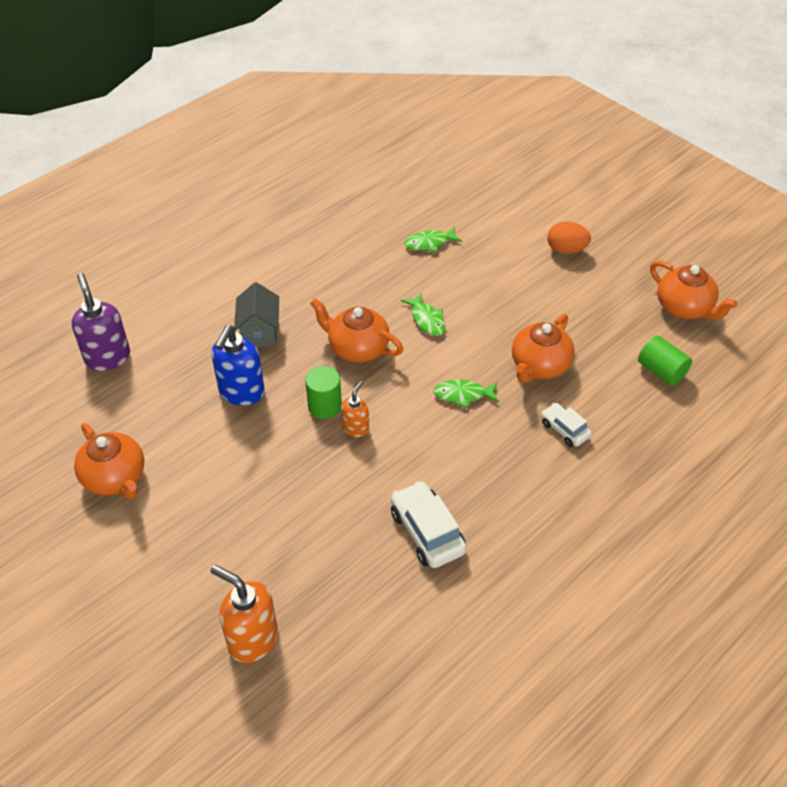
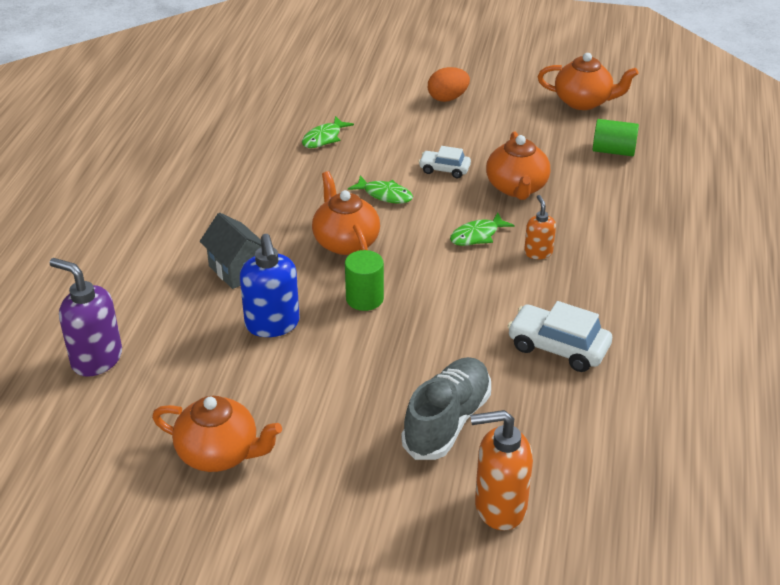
camera: 35 degrees left, 10 degrees down
orange teapot [310,298,403,363] -> orange teapot turned 75 degrees clockwise [312,171,380,255]
orange soap dispenser [341,381,369,437] -> orange soap dispenser moved to [524,195,556,259]
white car [541,403,592,447] -> white car moved to [419,146,471,178]
none -> grey shoe [401,357,491,460]

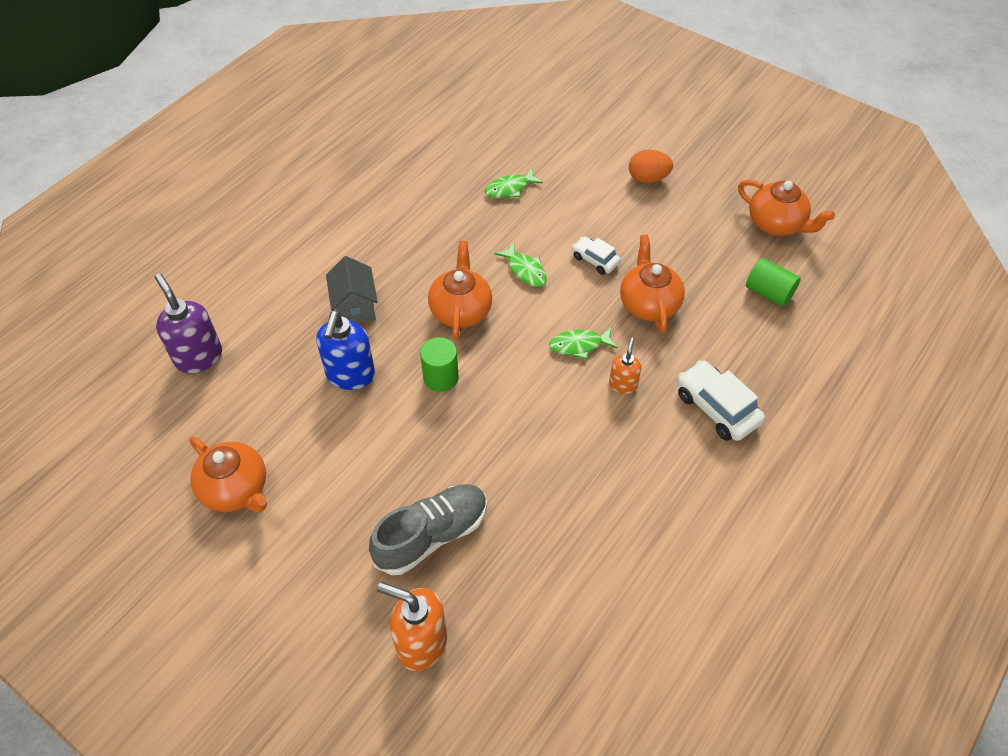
camera: 25 degrees right, 15 degrees up
orange teapot [486,131,550,200] -> orange teapot turned 150 degrees clockwise [620,235,685,333]
white car [507,301,612,372] -> white car moved to [677,360,765,441]

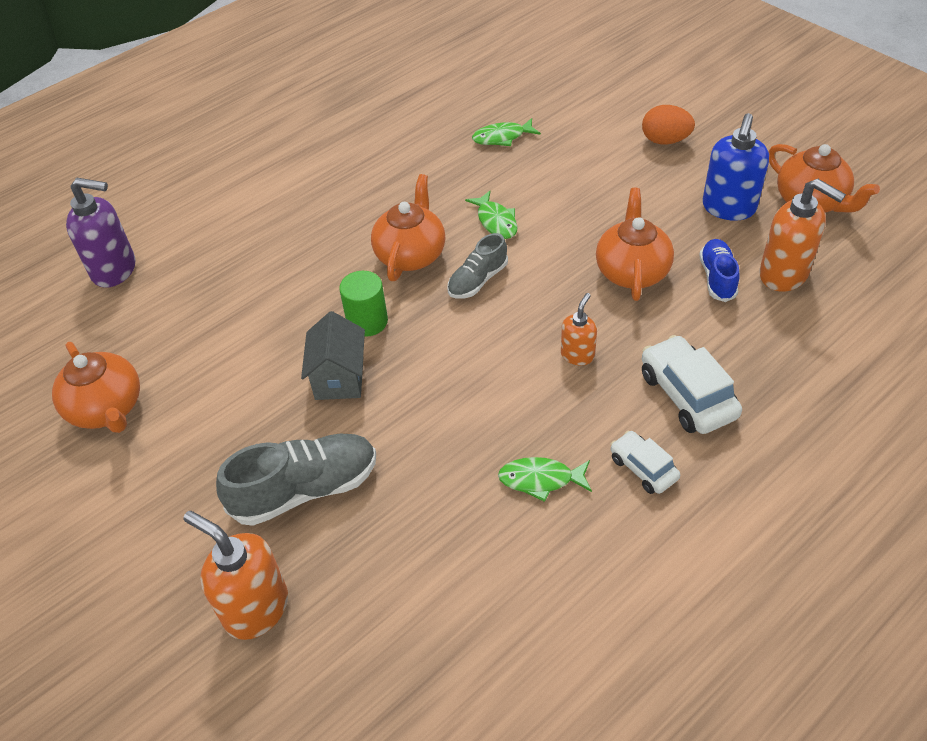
camera: 15 degrees right, 5 degrees down
purple soap dispenser [154,273,222,374] -> purple soap dispenser turned 120 degrees clockwise [66,178,135,288]
blue soap dispenser [316,311,375,390] -> blue soap dispenser moved to [702,113,769,221]
grey house [326,256,378,323] -> grey house moved to [301,311,365,400]
green fish [549,328,618,360] -> green fish moved to [498,457,592,502]
white car [572,236,621,275] -> white car moved to [611,431,680,494]
green cylinder [746,258,801,307] -> orange soap dispenser [759,179,846,292]
none -> grey shoe [448,233,508,299]
none -> blue shoe [699,239,740,302]

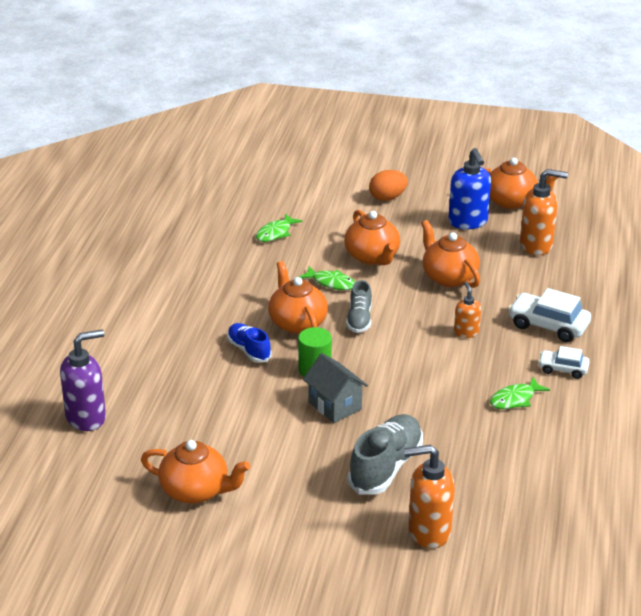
camera: 40 degrees left, 15 degrees down
blue shoe [699,239,740,302] -> blue shoe moved to [227,323,271,363]
none -> orange teapot [344,210,400,265]

